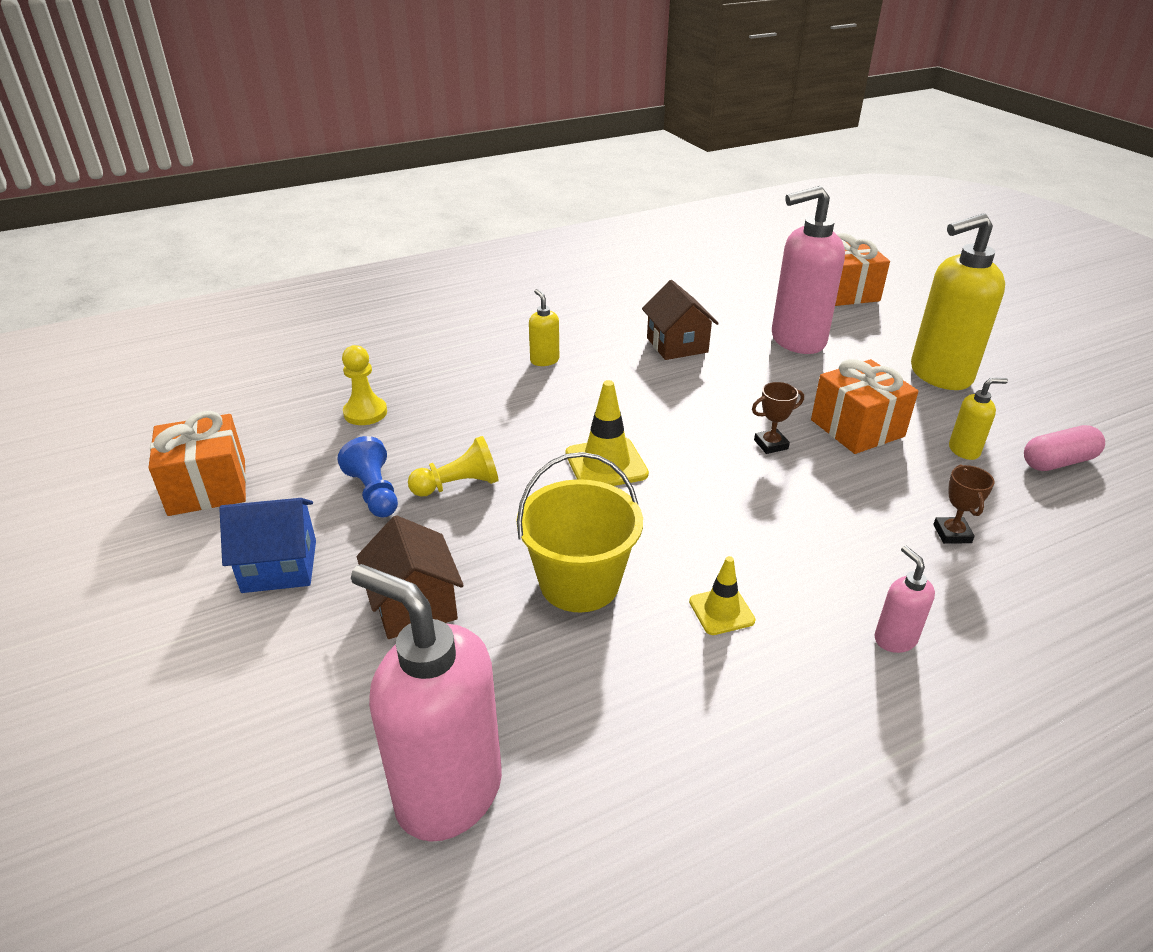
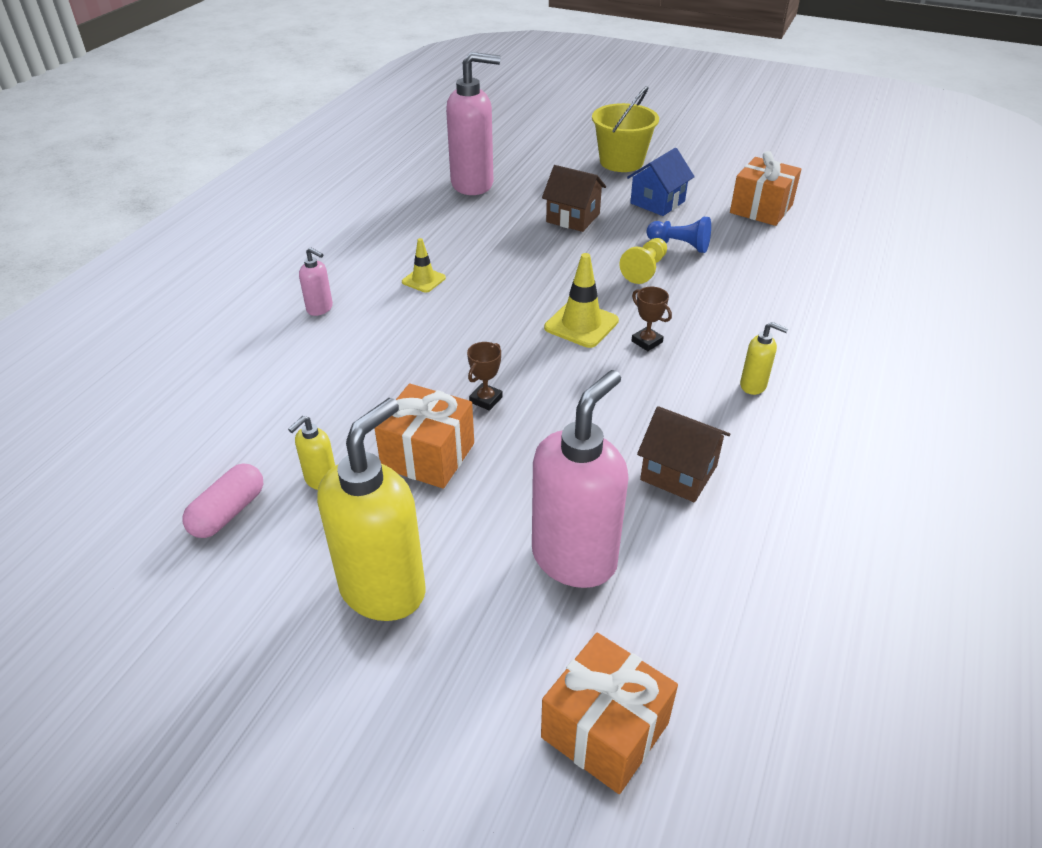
camera: 140 degrees right, 5 degrees up
yellow pawn [342,345,387,425] -> none
yellow bucket [517,452,643,612] -> yellow bucket moved to [592,86,659,172]
brown trophy [933,465,995,544] -> brown trophy moved to [631,287,672,351]

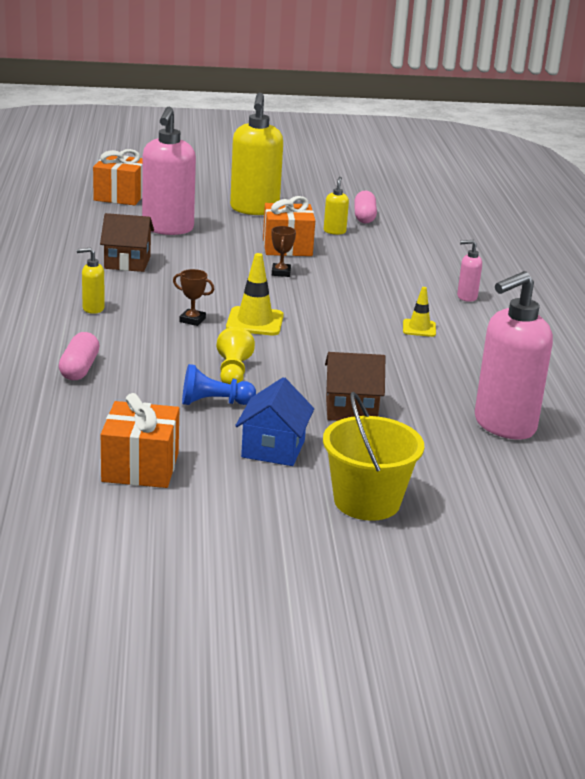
camera: 150 degrees right, 15 degrees down
none -> pink capsule [59,332,100,380]

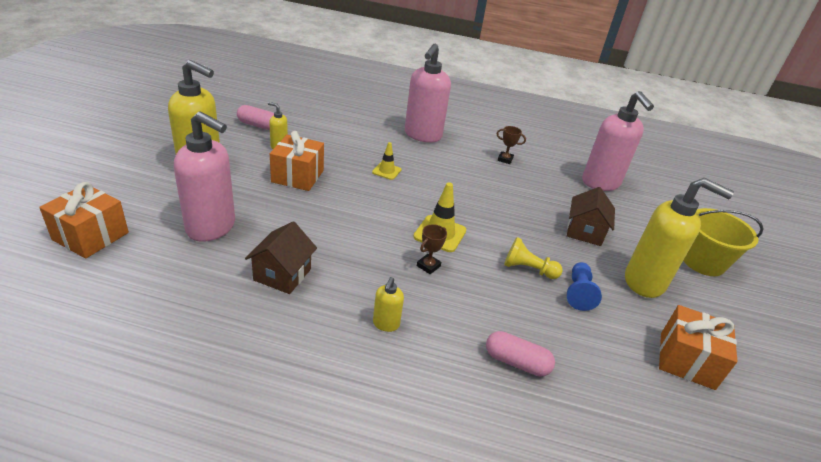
camera: 75 degrees left, 10 degrees up
blue house [235,377,314,466] -> yellow soap dispenser [625,178,734,298]
brown trophy [271,226,296,277] -> brown trophy moved to [496,126,526,164]
yellow traffic cone [403,287,436,337] -> yellow traffic cone moved to [372,142,401,180]
pink soap dispenser [457,240,482,302] -> pink soap dispenser [405,44,451,143], size x2.22

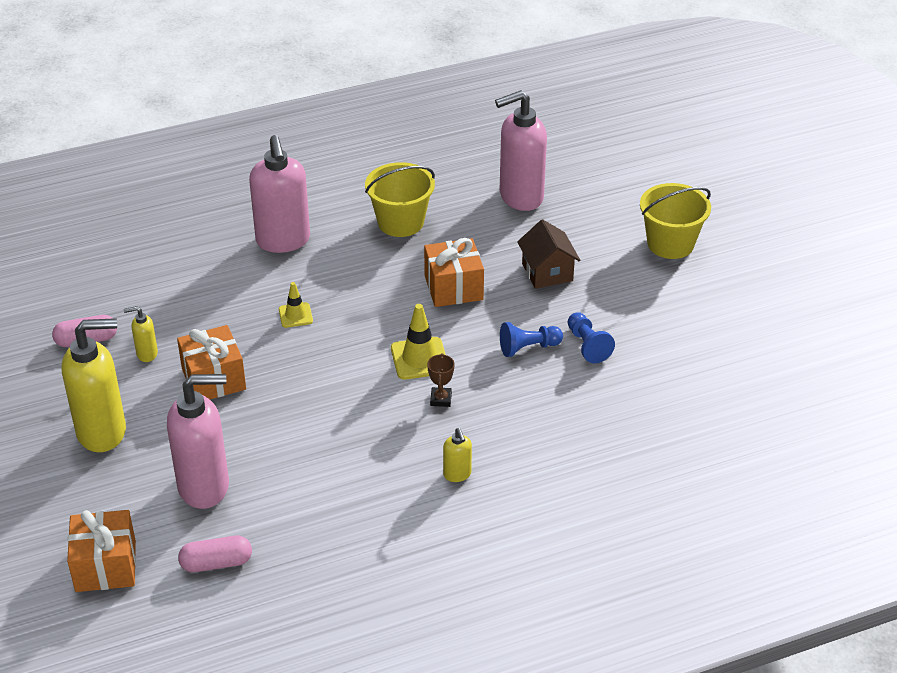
camera: 30 degrees left, 5 degrees up
brown house [245,221,317,294] -> none
pink capsule [486,331,555,377] -> pink capsule moved to [178,536,252,572]
brown trophy [496,126,526,164] -> yellow bucket [365,162,435,237]
yellow pawn [504,237,563,279] -> blue pawn [500,322,563,357]
pink soap dispenser [582,91,654,191] -> pink soap dispenser turned 120 degrees clockwise [495,90,547,211]
yellow soap dispenser [625,178,734,298] -> none
orange gift [659,305,737,390] -> orange gift moved to [424,238,484,307]

